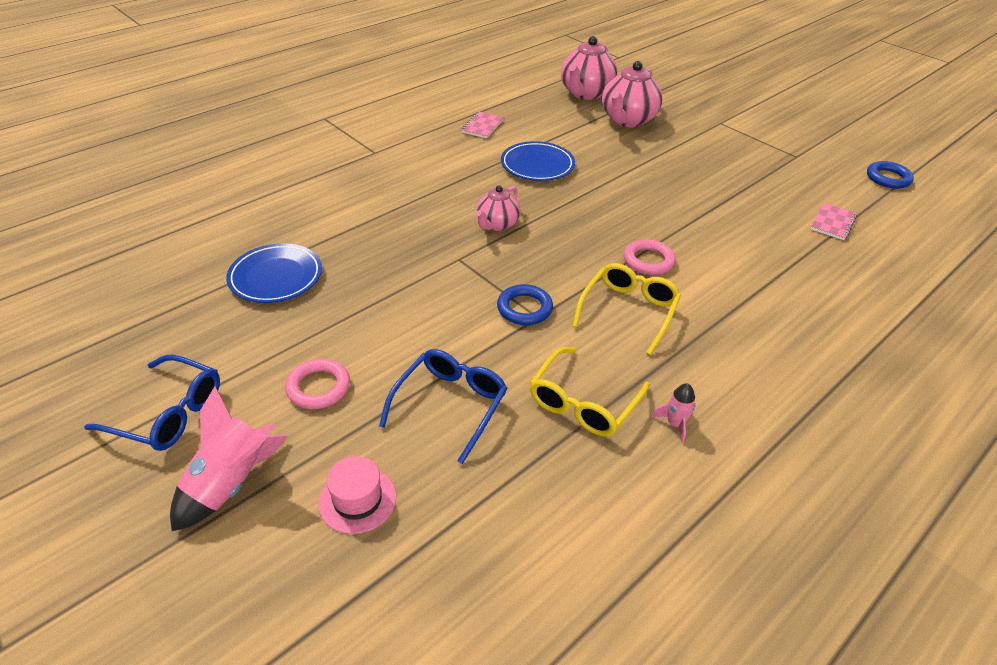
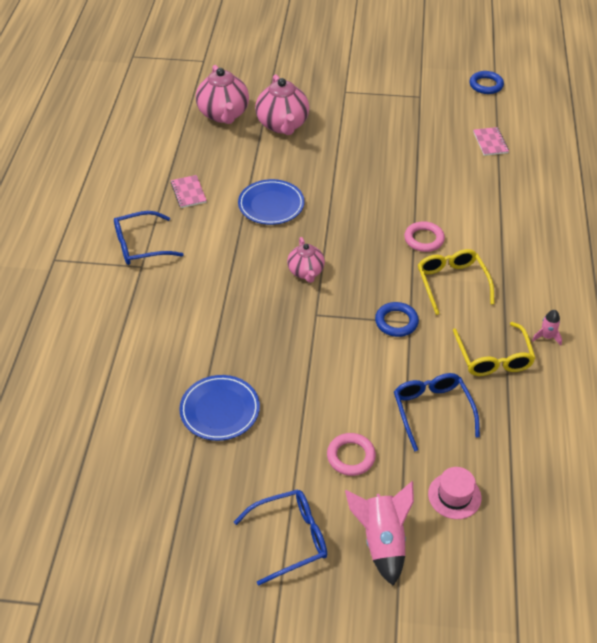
camera: 40 degrees left, 5 degrees up
none -> blue glasses [114,211,184,265]

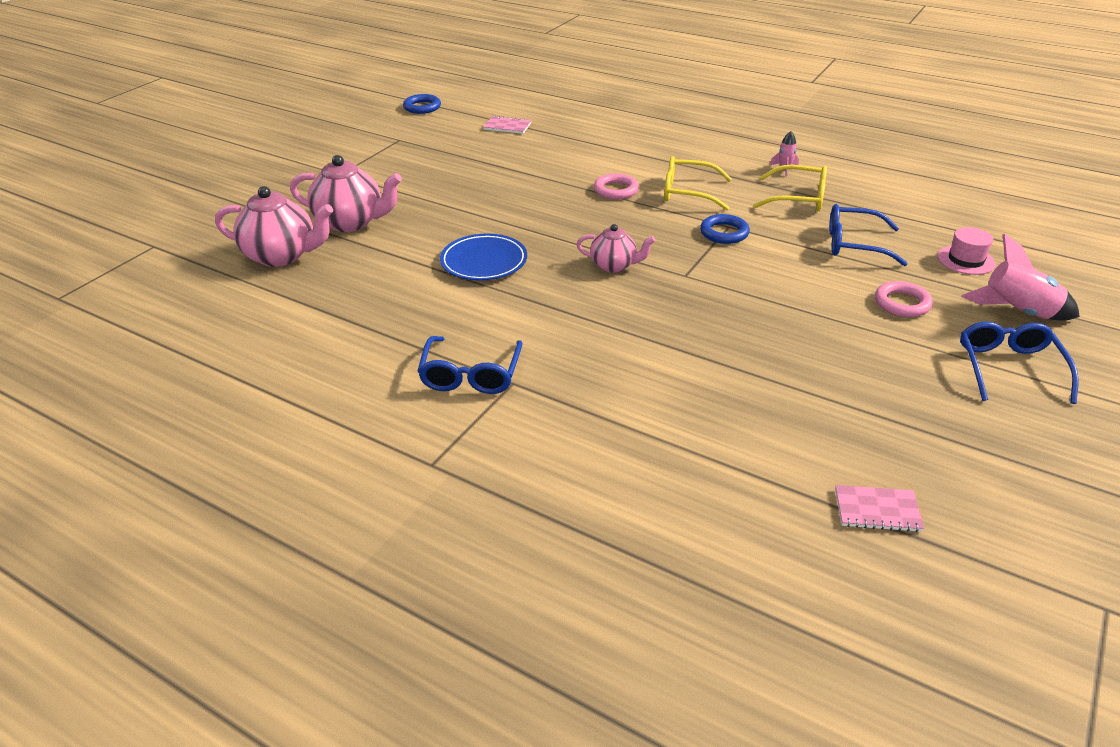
camera: 65 degrees left, 10 degrees down
pink notebook [171,175,207,208] -> pink notebook moved to [835,485,924,532]
blue plate [179,375,260,441] -> none

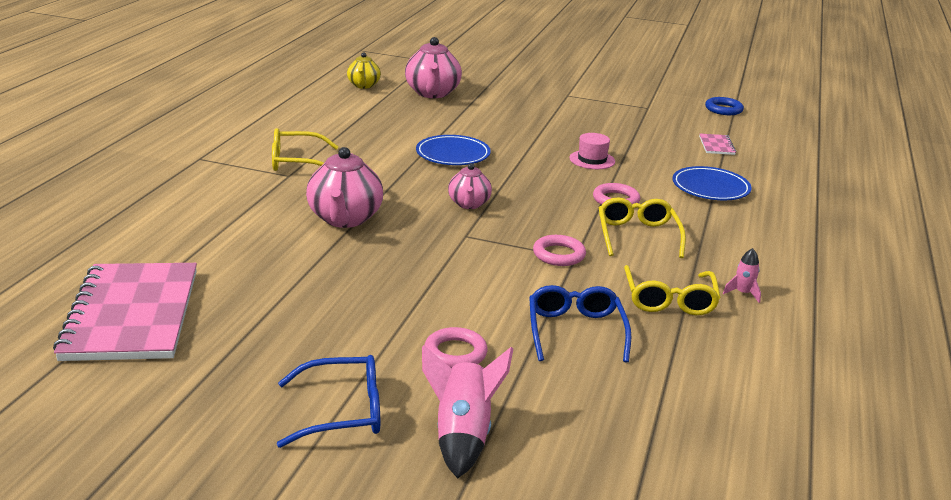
camera: 75 degrees right, 10 degrees down
pink teapot [290,155,402,232] -> pink teapot moved to [306,147,383,228]
blue glasses [418,336,523,394] -> yellow glasses [272,128,338,171]
blue ring [700,214,750,244] -> pink ring [533,235,586,266]
pink notebook [835,485,924,532] -> pink notebook [53,263,197,361], size x2.48
pink hat [938,227,995,275] -> pink hat moved to [569,133,615,169]
none -> yellow teapot [347,52,381,89]
none -> blue plate [672,166,752,200]

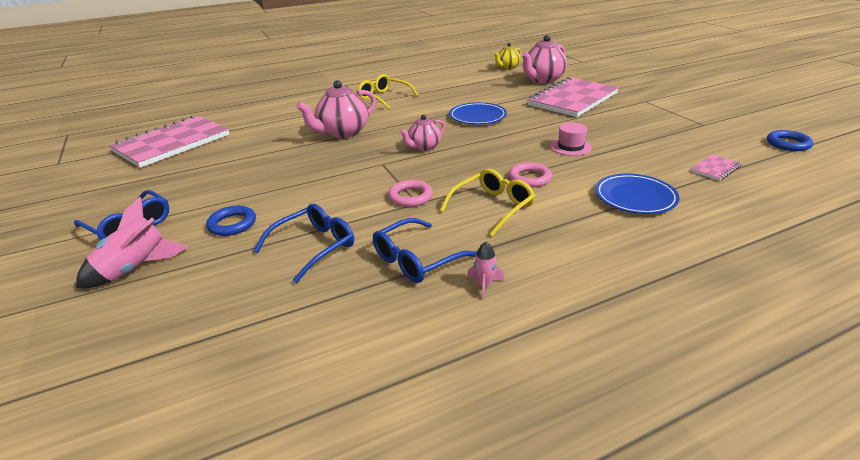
camera: 50 degrees right, 5 degrees up
pink ring [424,327,488,368] -> blue ring [206,206,256,236]
yellow glasses [624,265,721,315] -> blue glasses [373,218,477,283]
none -> pink notebook [527,77,619,117]

